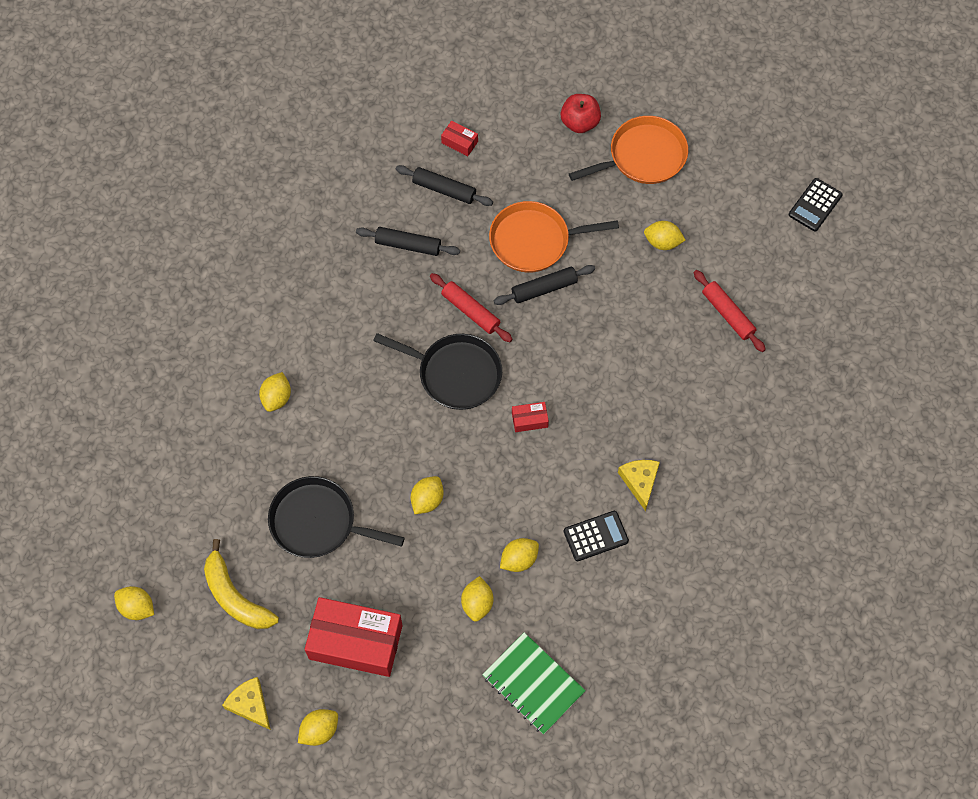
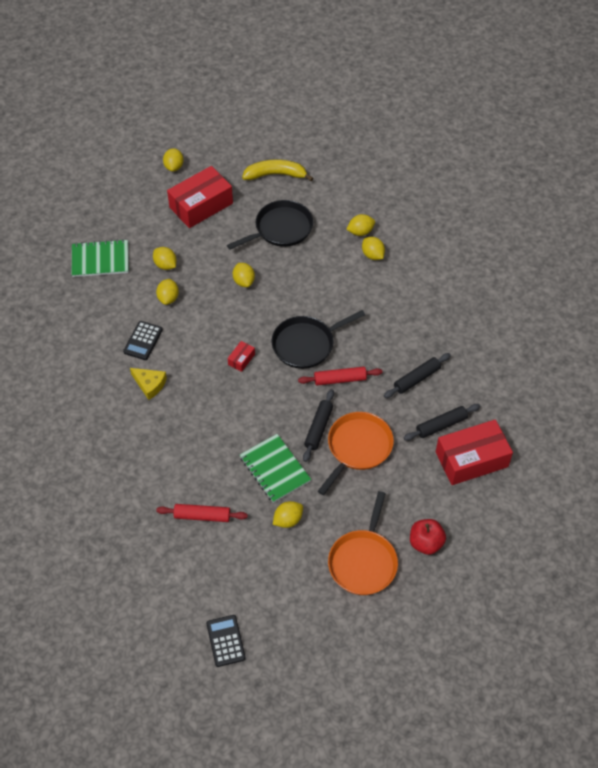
camera: 130 degrees right, 10 degrees down
yellow lemon [114,586,154,620] -> yellow lemon moved to [346,214,375,236]
yellow cheese [222,677,271,730] -> none
red box [441,121,478,156] -> red box [436,420,513,485], size x2.35
none -> green notebook [240,434,311,503]

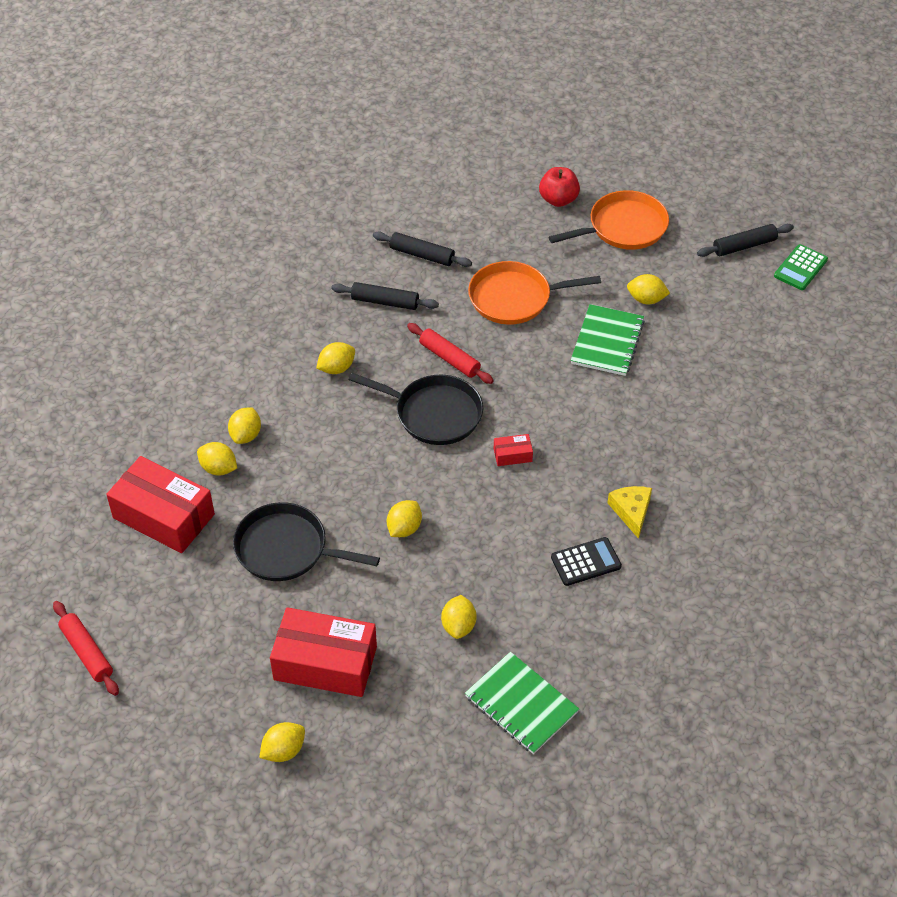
camera: 130 degrees left, 5 degrees down
yellow lemon [156,279,179,305] -> yellow lemon moved to [316,342,355,374]
red rolling pin [156,504,248,522] -> red rolling pin moved to [53,601,119,696]
black calculator [206,615,246,667] -> green calculator [774,244,828,290]
yellow banana [242,159,313,181] -> none
black rolling pin [303,389,334,462] -> black rolling pin moved to [697,224,794,257]
red box [436,420,513,485] -> red box moved to [106,456,215,553]

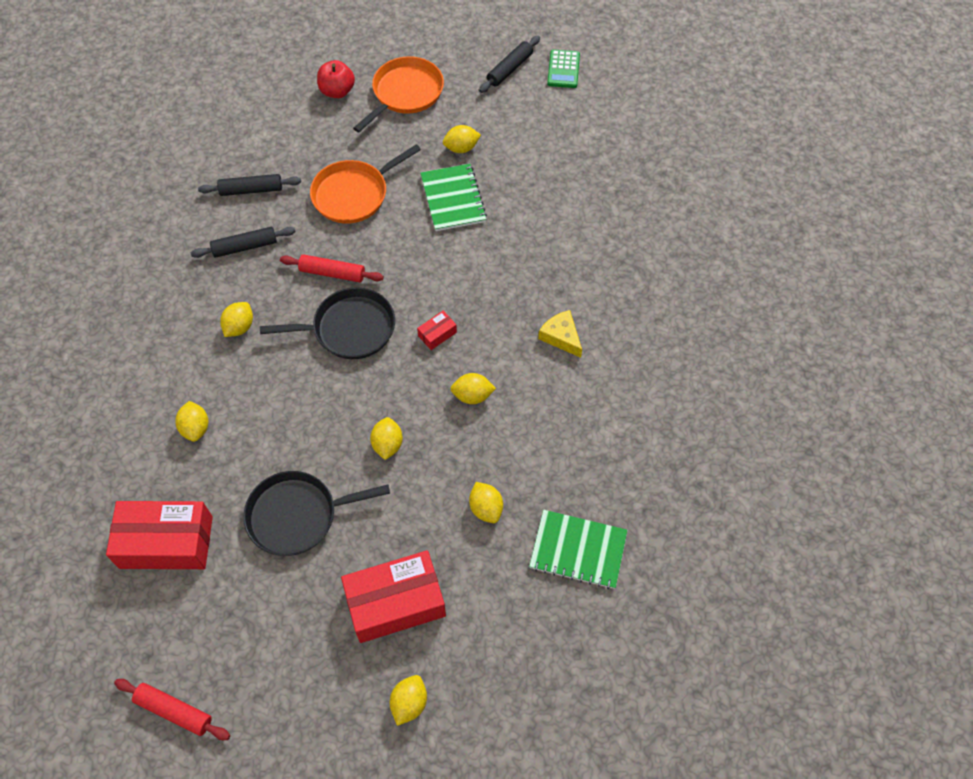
camera: 30 degrees left, 10 degrees up
yellow lemon [197,442,237,476] -> yellow lemon moved to [451,373,496,404]
black calculator [551,537,622,586] -> none

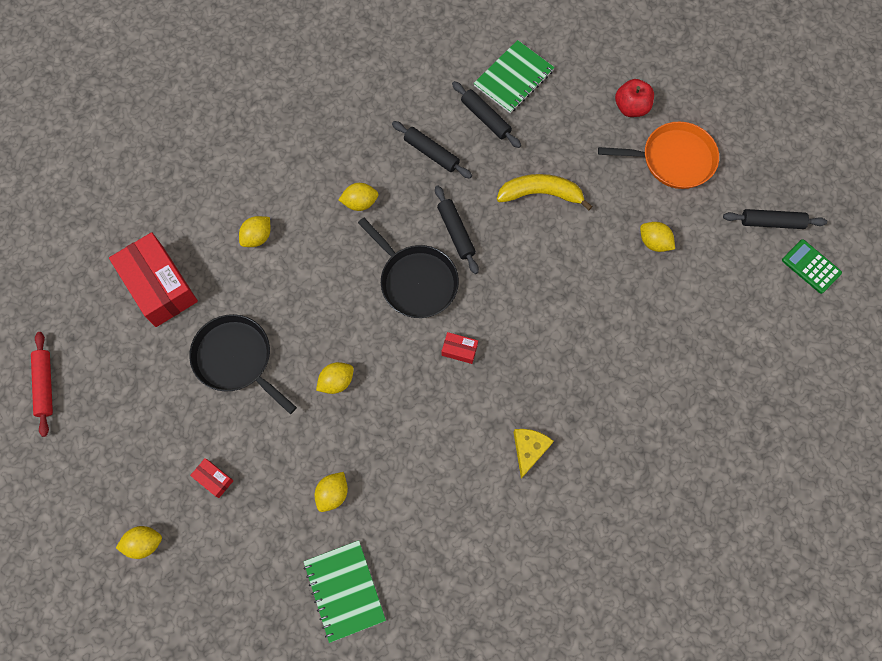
camera: 55 degrees right, 10 degrees up
red rolling pin [280,254,384,282] -> black rolling pin [435,185,479,274]
orange pan [310,144,421,224] -> yellow banana [497,174,593,210]
red box [341,550,446,643] -> red box [190,458,234,498], size x0.43
green notebook [420,164,487,231] -> green notebook moved to [474,40,555,113]
yellow lemon [451,373,496,404] -> none
green calculator [547,49,580,88] -> green calculator turned 75 degrees clockwise [782,239,842,294]

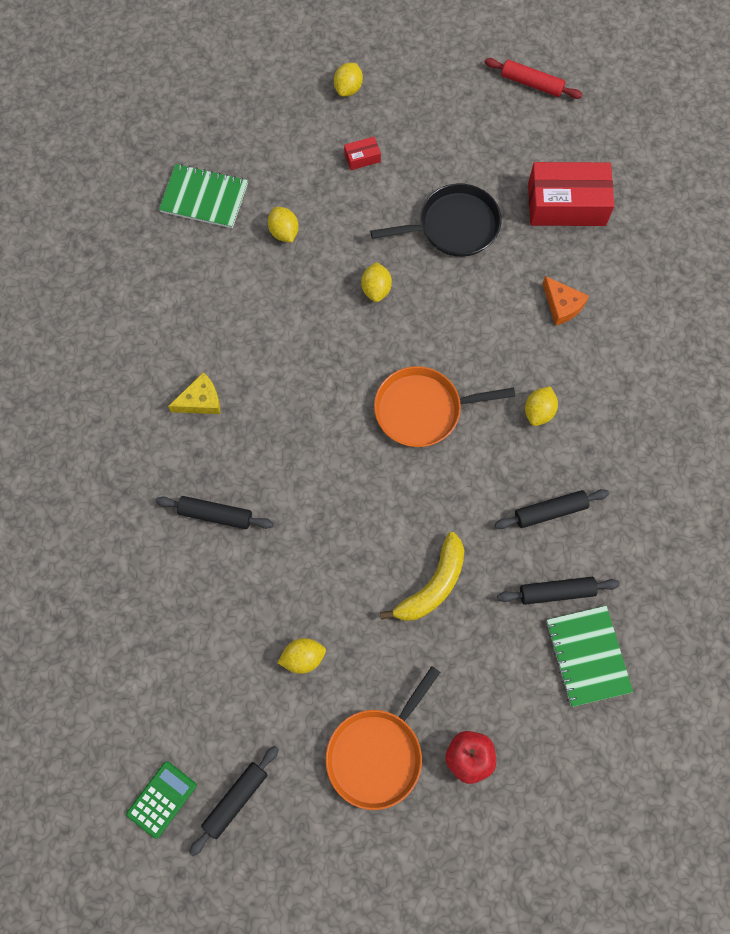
camera: 125 degrees right, 0 degrees up
yellow lemon [239,216,271,247] -> orange cheese [543,276,589,325]
black pan [358,218,459,318] -> orange pan [374,366,515,447]
black rolling pin [435,185,479,274] -> black rolling pin moved to [156,496,273,529]
red box [442,332,478,364] -> none
yellow cheese [513,429,554,479] -> yellow cheese turned 75 degrees counterclockwise [168,372,220,414]
green calculator [782,239,842,294] -> green calculator turned 45 degrees counterclockwise [126,761,197,839]

